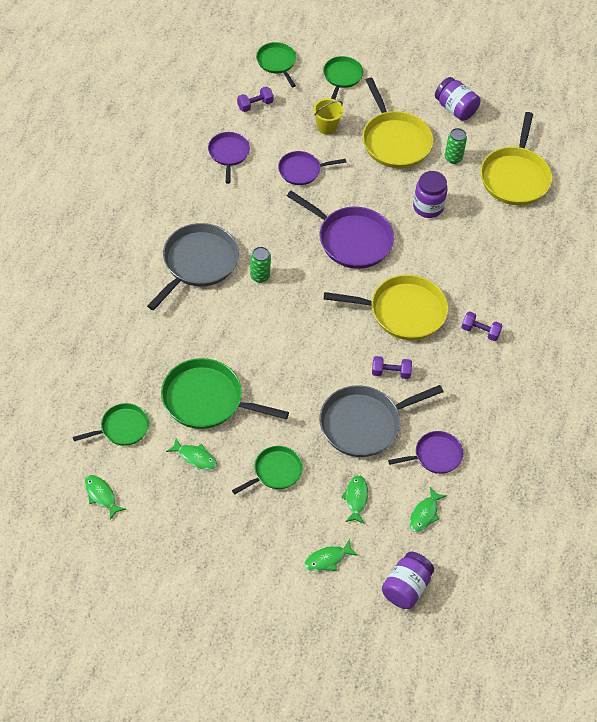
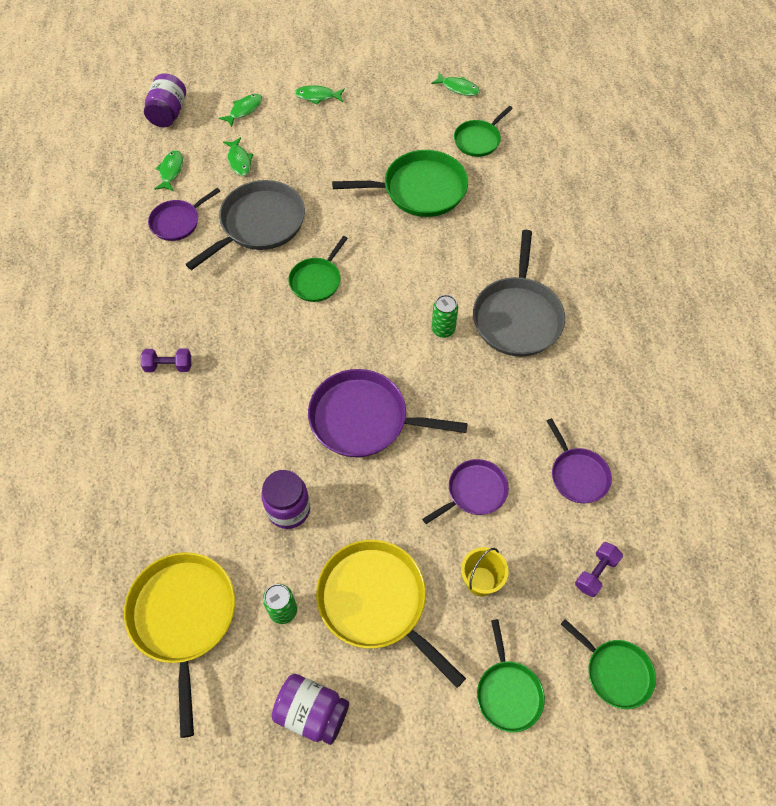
camera: 160 degrees right, 5 degrees up
green fish [166,438,217,470] -> green fish moved to [295,85,345,105]
green pan [232,446,303,494] -> green pan moved to [288,236,348,302]
yellow pan [324,275,448,340] -> none
purple dumbbell [372,356,412,379] -> none

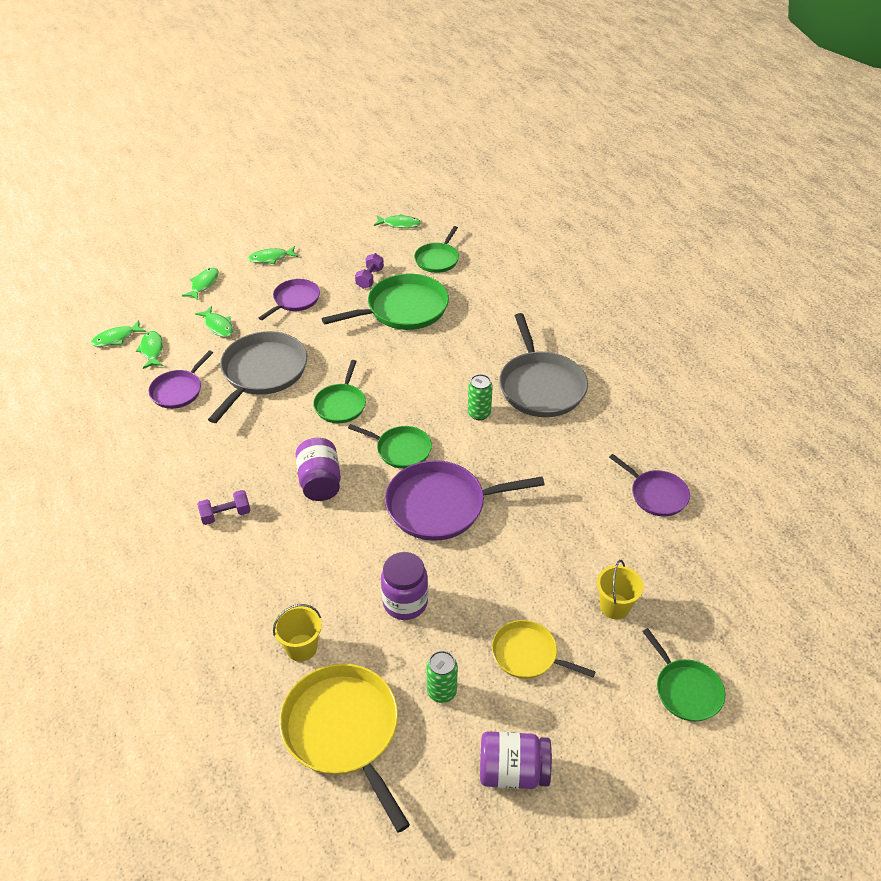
camera: 20 degrees left, 15 degrees down
purple jar [144,73,186,128] -> purple jar moved to [295,438,341,501]
yellow pan [316,540,466,688] -> yellow pan [492,620,596,679], size x0.59
purple pan [422,459,509,524] -> purple pan moved to [259,279,320,320]
green pan [561,619,656,709] -> green pan moved to [348,424,432,469]
purple dumbbell [575,542,623,597] -> purple dumbbell moved to [355,253,384,289]
none -> green fish [91,320,146,347]
none -> yellow bucket [273,604,322,662]

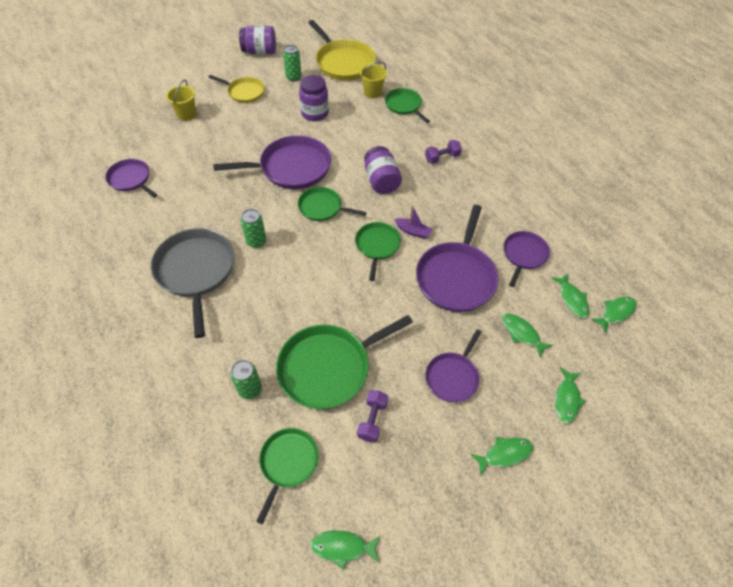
camera: 175 degrees right, 10 degrees up
grey pan [208,331,307,423] -> purple pan [416,205,499,312]
green pan [642,628,725,722] -> green pan moved to [385,88,430,123]
none -> green can [230,360,262,399]
none -> purple boat [394,205,433,239]

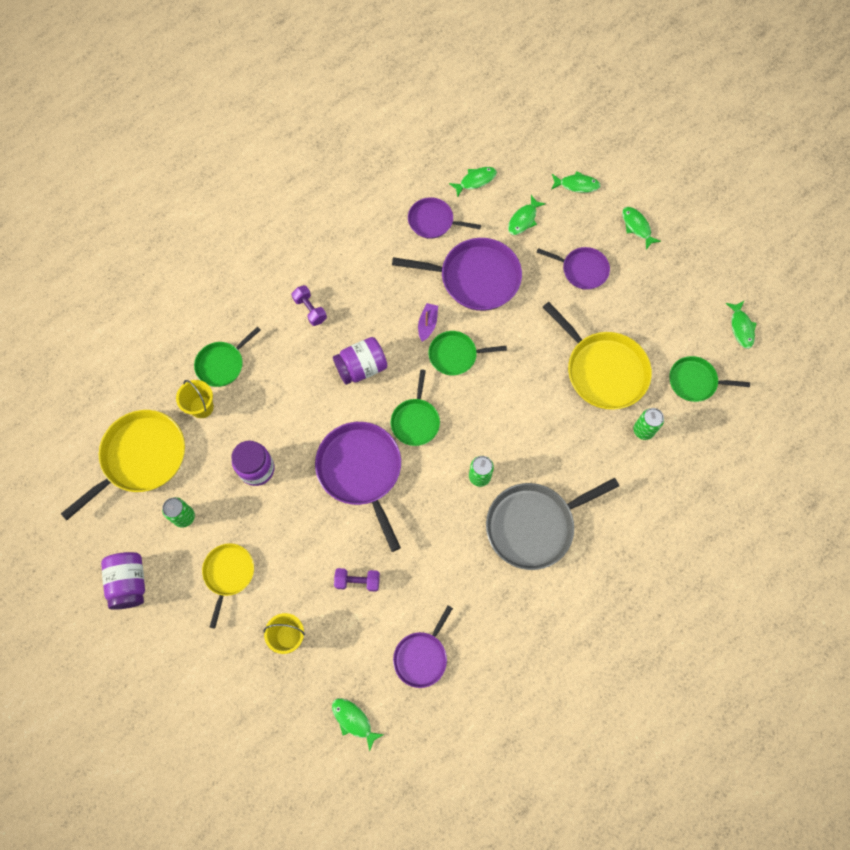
camera: 100 degrees left, 15 degrees up
green pan [276,315,413,409] -> yellow pan [543,302,652,410]
purple dumbbell [357,390,388,442] -> purple dumbbell moved to [334,568,380,592]
green fish [591,296,637,333] -> green fish moved to [332,698,384,752]

